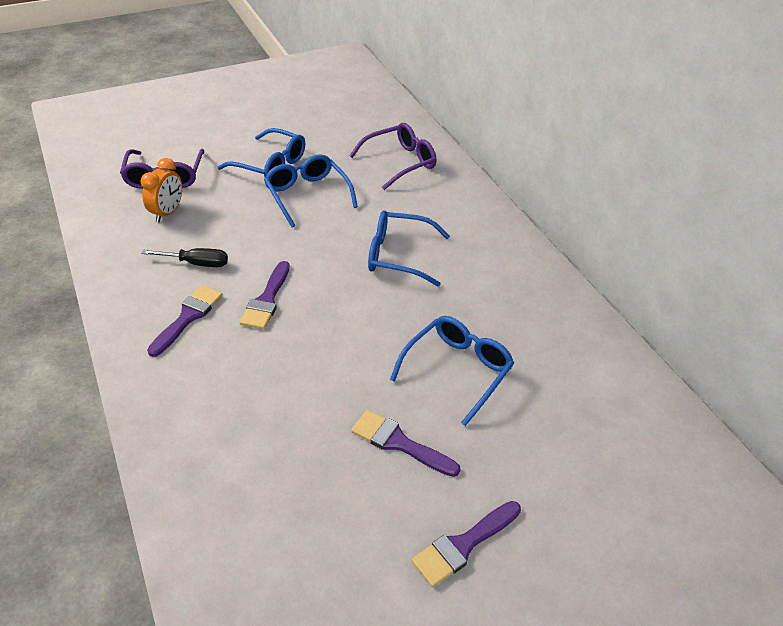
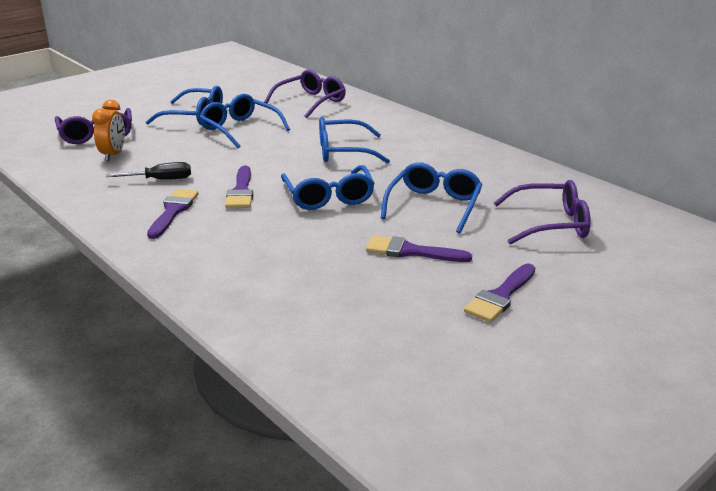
camera: 15 degrees left, 15 degrees down
none -> blue glasses [281,165,375,210]
none -> purple glasses [494,180,590,245]

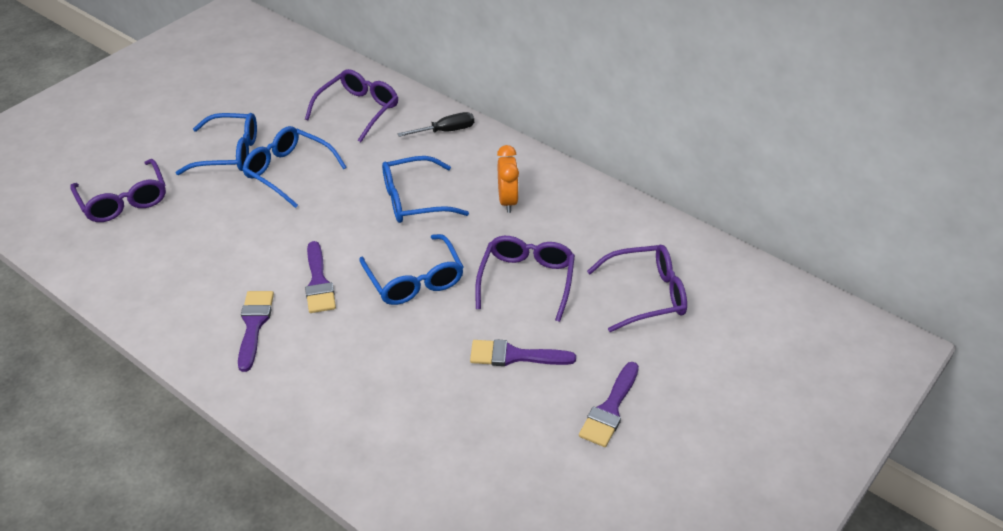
camera: 10 degrees left, 15 degrees up
orange clock [92,100,125,161] -> orange clock moved to [497,145,519,213]
black screwdriver [106,162,191,180] -> black screwdriver moved to [397,112,474,137]
blue glasses [381,162,482,233] -> purple glasses [475,236,575,322]

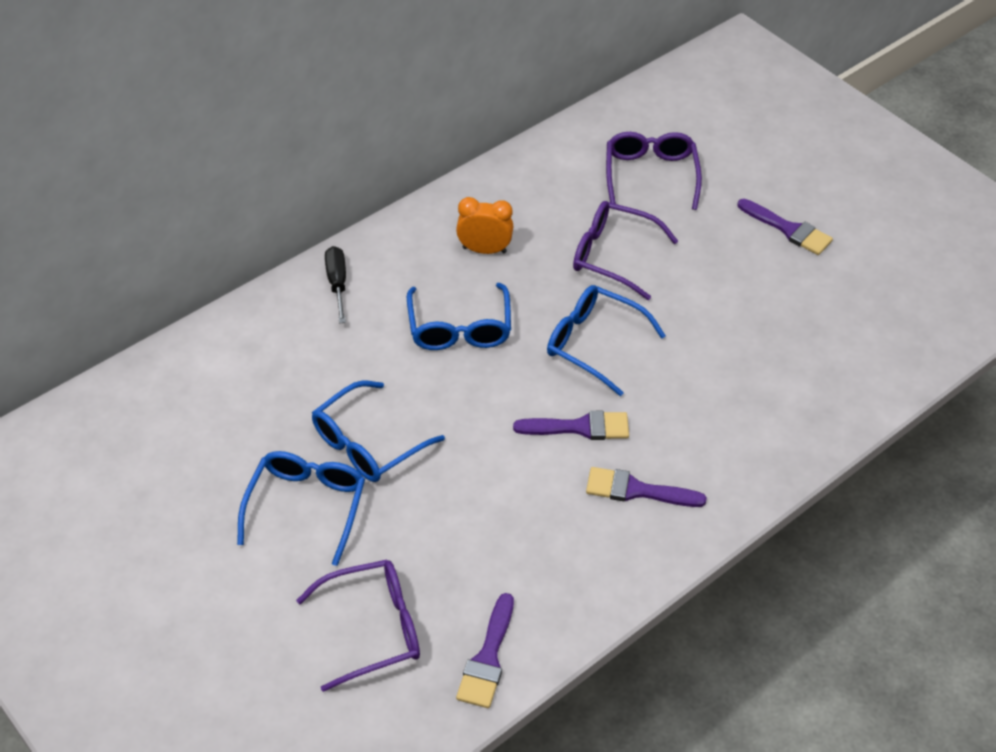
camera: 80 degrees left, 5 degrees up
purple glasses [305,69,398,142] -> none
blue glasses [359,234,464,305] -> blue glasses turned 135 degrees counterclockwise [547,285,666,396]
purple brush [470,339,576,366] -> purple brush moved to [456,593,514,708]

